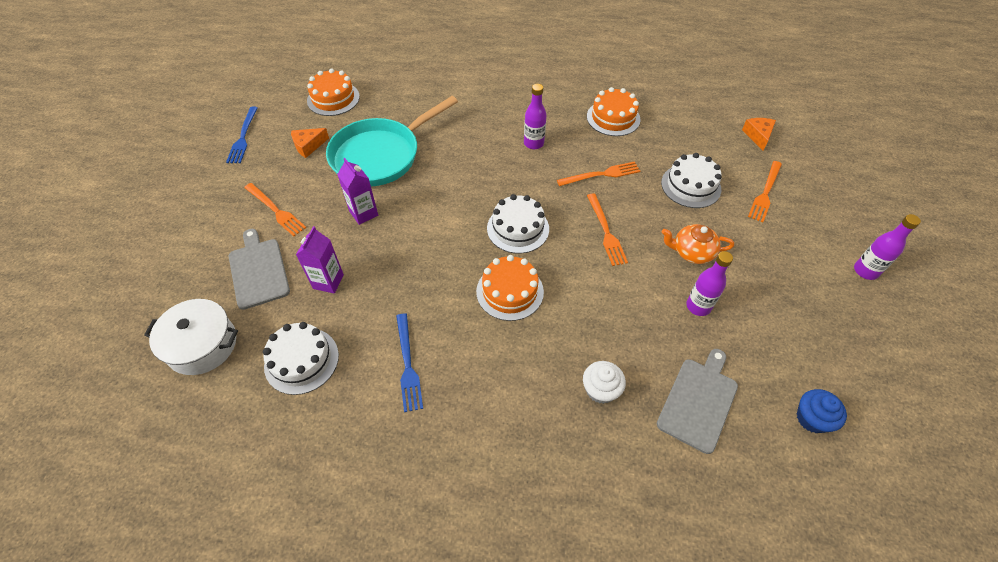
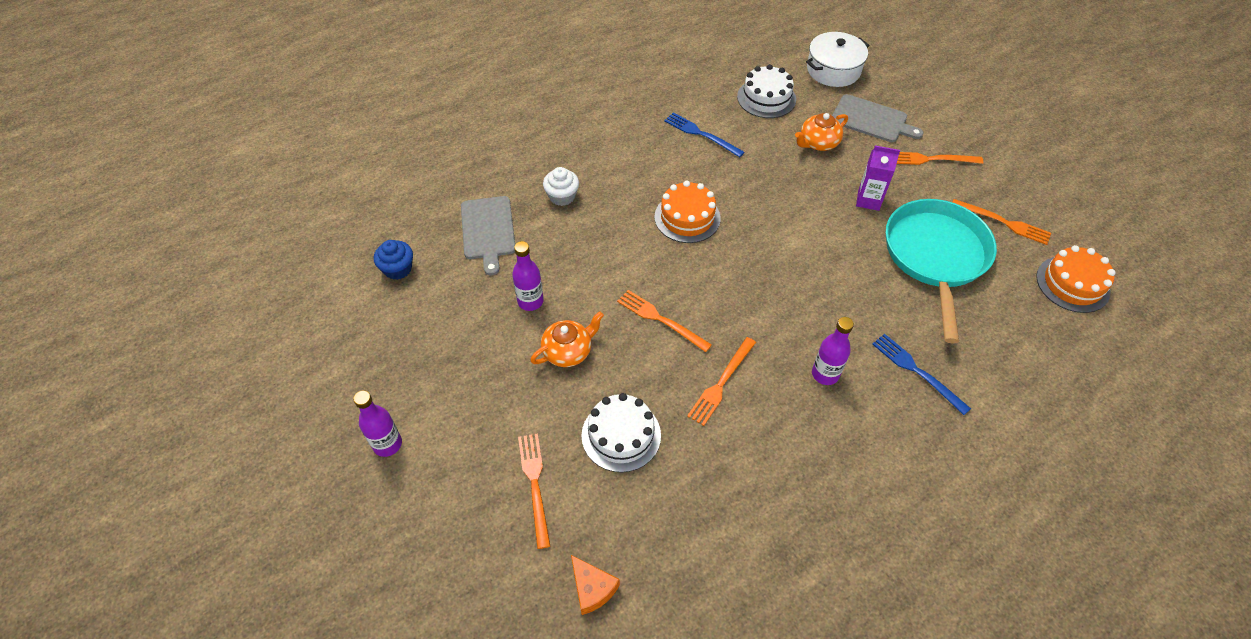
camera: 140 degrees right, 0 degrees up
blue fork [226,107,258,163] -> blue fork moved to [872,334,971,415]
orange cheese [291,128,329,158] -> orange fork [952,199,1051,245]
purple carton [296,226,344,293] -> orange teapot [795,113,848,151]
white cake [487,194,549,254] -> none
orange cake [587,87,641,136] -> none

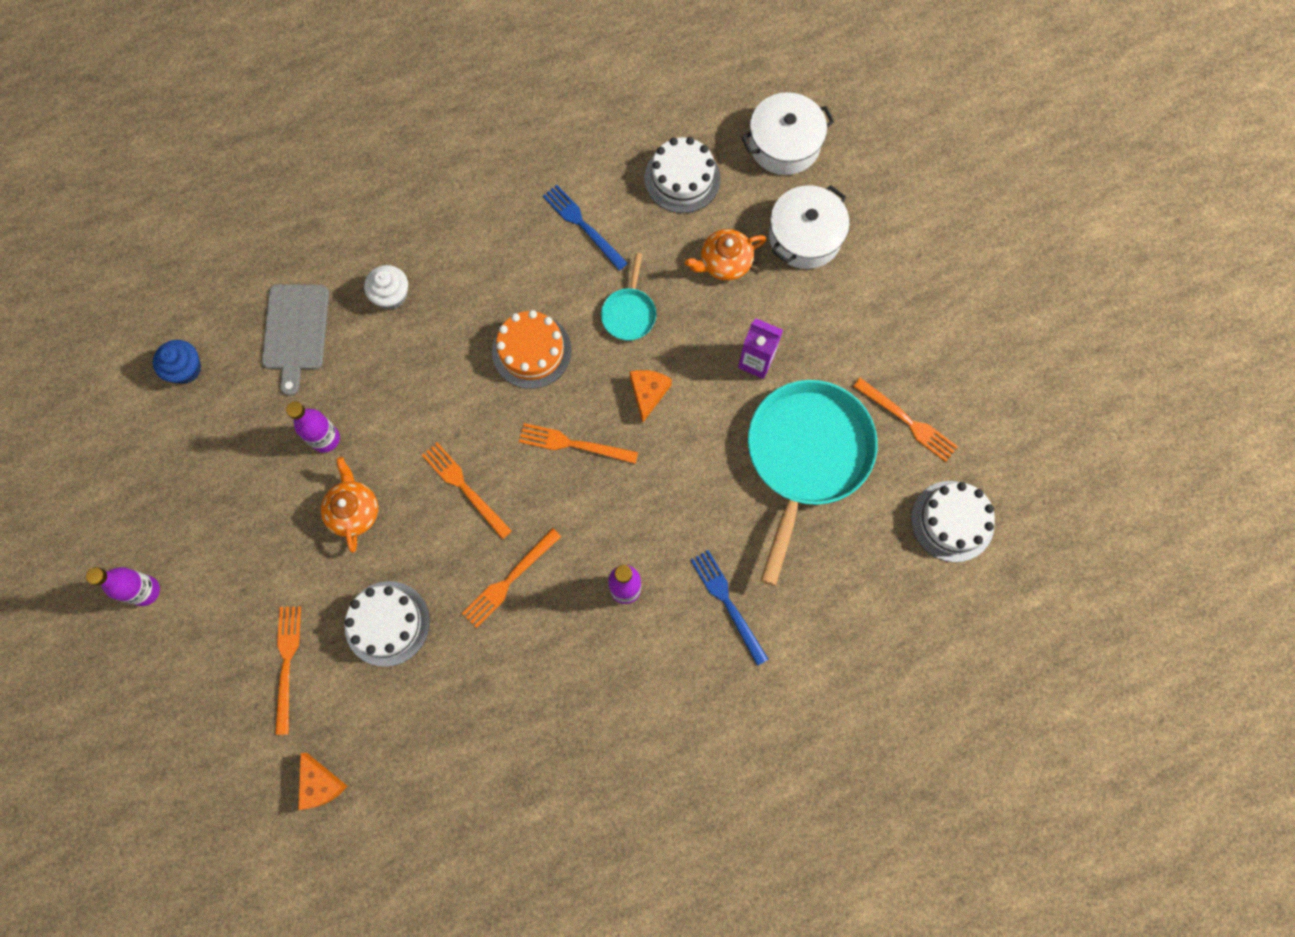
camera: 10 degrees right, 20 degrees up
orange teapot [530,311,604,367] -> orange teapot turned 75 degrees counterclockwise [321,457,378,553]
grey cutting board [832,94,923,142] -> white pot [769,185,850,269]
orange fork [897,152,983,165] -> orange fork moved to [519,423,638,464]
orange cake [1036,245,1116,313] -> white cake [911,481,995,562]
none -> turquoise pan [601,253,656,341]
none -> orange cheese [630,370,672,423]

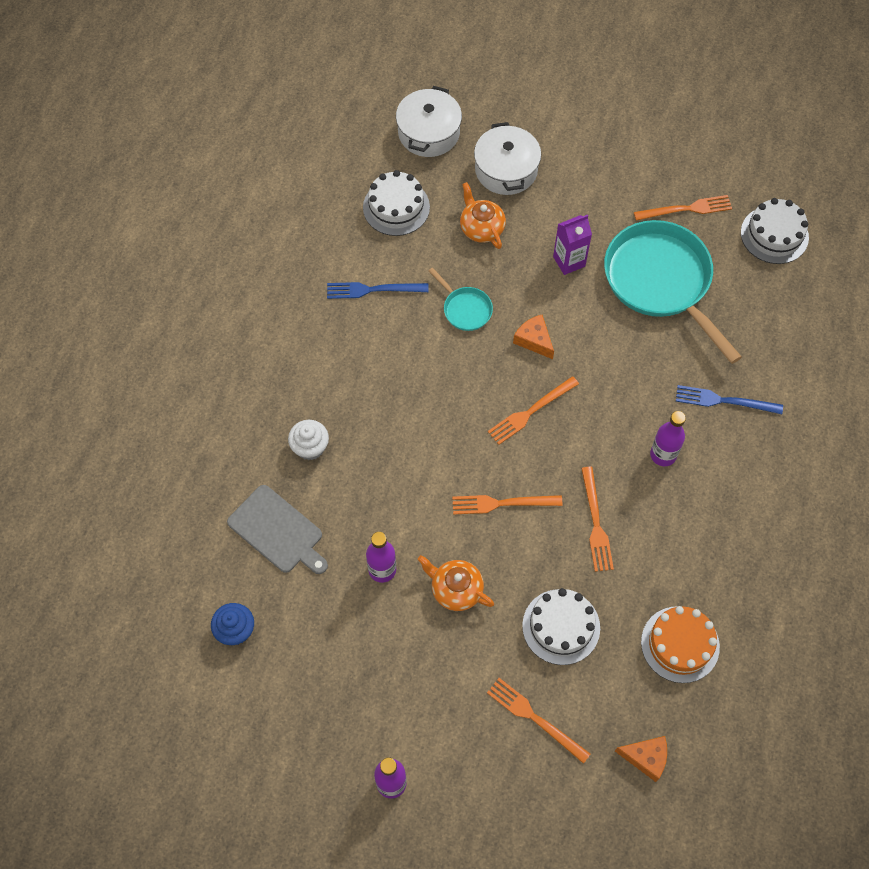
camera: 50 degrees left, 10 degrees down
orange cake [492,310,571,389] -> orange cake moved to [641,606,720,683]
orange teapot [685,229,766,281] -> orange teapot turned 135 degrees clockwise [460,182,506,249]

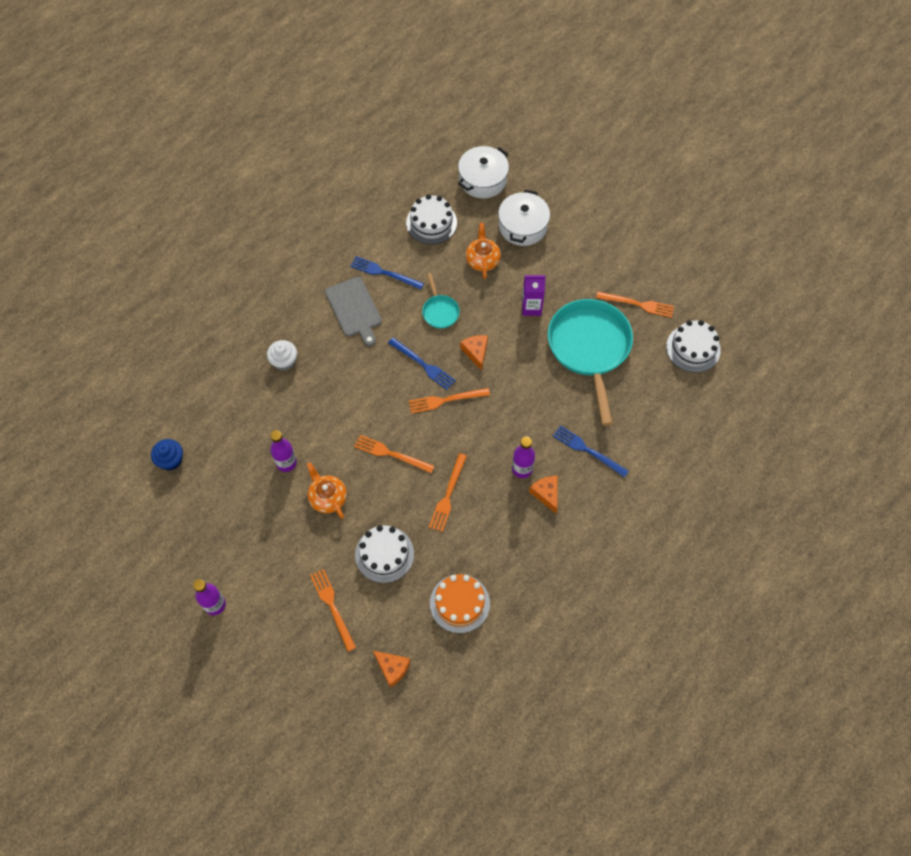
camera: 25 degrees right, 0 degrees up
grey cutting board [227,485,328,574] -> grey cutting board moved to [325,277,382,346]
none -> blue fork [388,337,456,390]
none -> orange cheese [529,476,558,513]

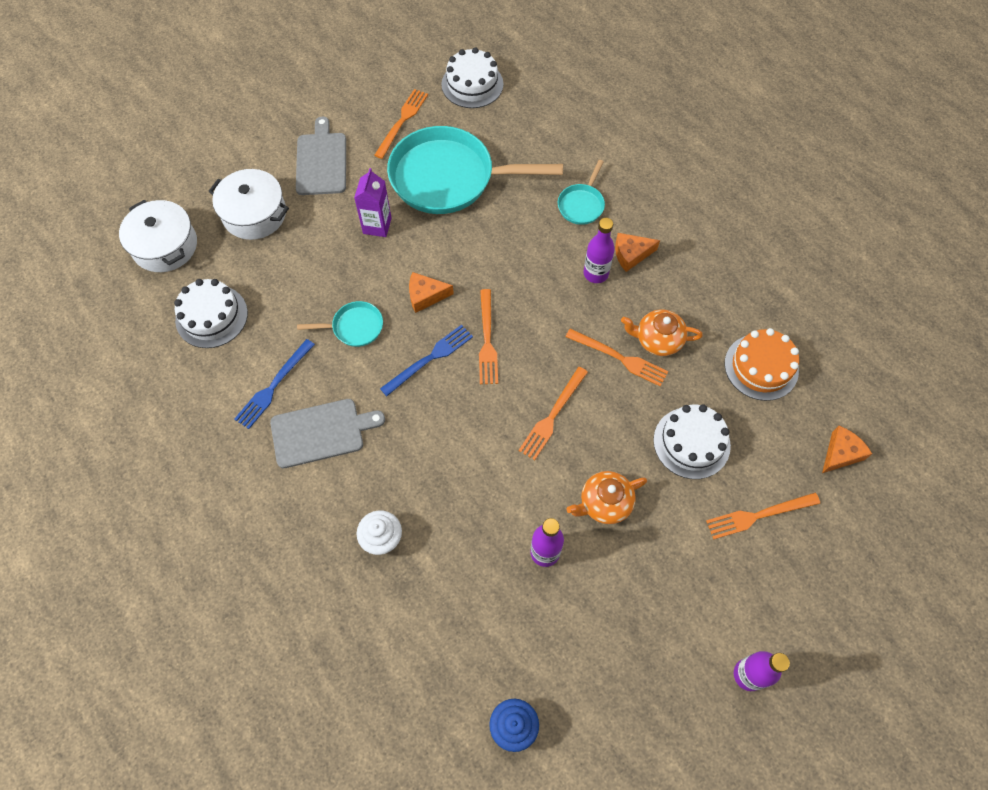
camera: 80 degrees left, 0 degrees up
orange teapot [466,223,501,279] -> orange teapot moved to [621,309,703,356]
blue fork [553,425,629,477] -> turquoise pan [558,160,605,225]
none -> grey cutting board [296,116,346,195]

